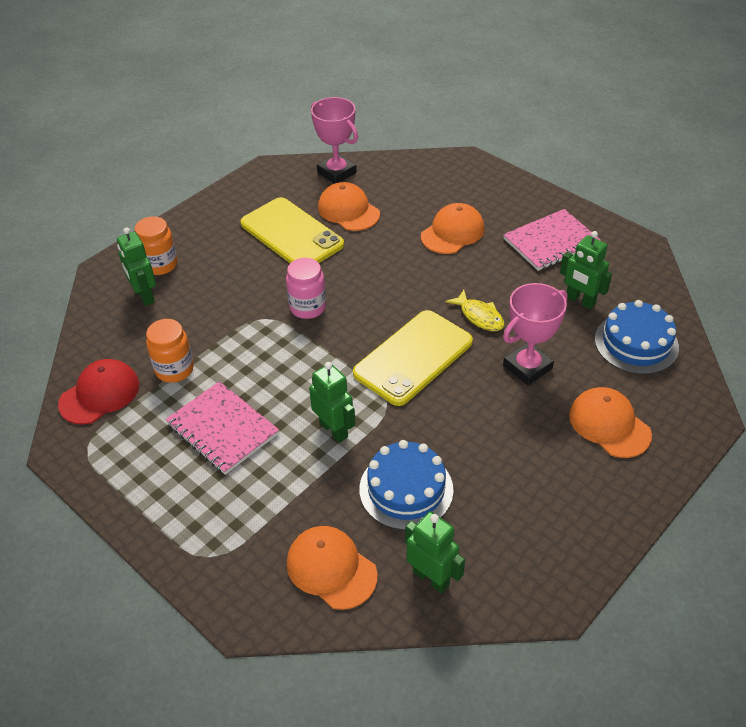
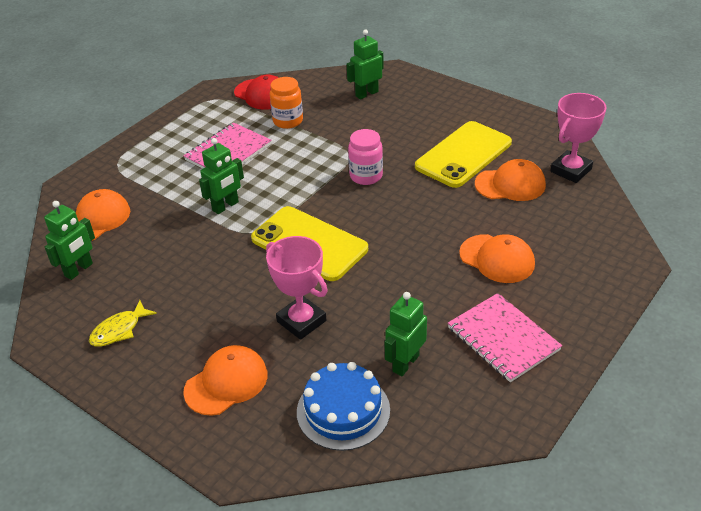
camera: 85 degrees right, 5 degrees down
orange jar [135,216,178,275] -> none
orange cap [318,182,380,231] -> orange cap turned 45 degrees clockwise [475,159,546,201]
blue cake [359,440,454,530] -> none
yellow fish [445,290,505,331] -> yellow fish moved to [89,300,157,347]

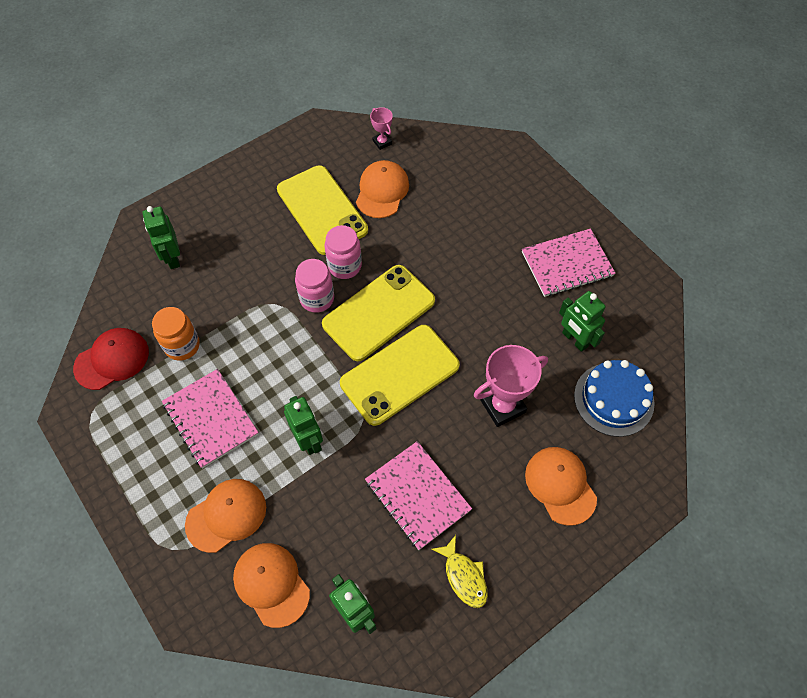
camera: 75 degrees left, 20 degrees up
orange cap [459,234,535,283] -> orange cap moved to [185,479,266,553]
pink trophy [550,93,607,183] -> pink trophy [370,107,393,150], size x0.52
none -> yellow phone [322,265,435,361]
none -> pink jar [325,225,362,279]
none -> pink notebook [365,441,472,550]

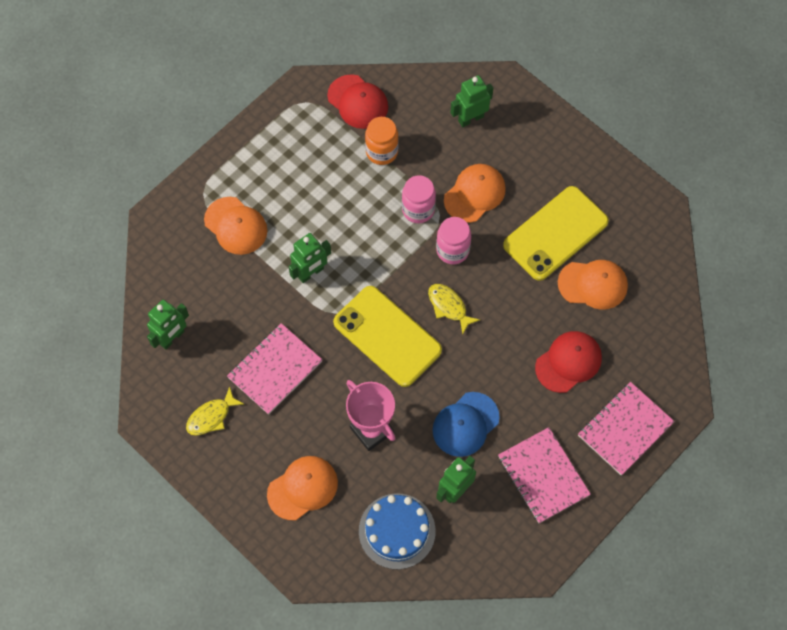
camera: 80 degrees right, 5 degrees up
pink notebook [162,369,258,469] -> pink notebook moved to [578,382,675,475]
orange cap [233,543,310,628] -> orange cap moved to [444,164,506,223]
yellow phone [322,265,435,361] -> yellow fish [428,284,480,335]
pink jar [325,225,362,279] -> pink jar moved to [402,175,436,223]
pink trophy [370,107,393,150] -> none
none -> blue cap [432,392,500,457]
none -> red cap [535,331,602,393]

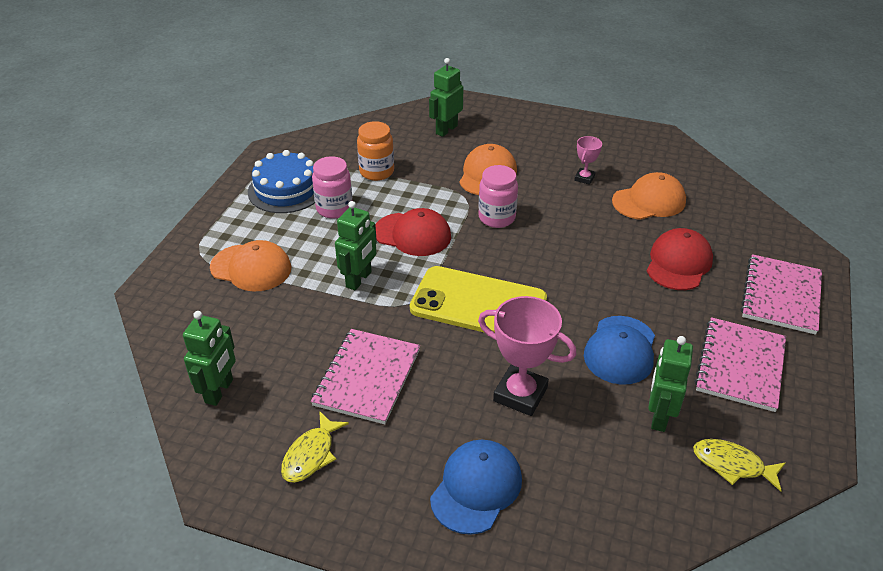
camera: 25 degrees left, 25 degrees down
orange cap [267,456,338,520] -> blue cap [430,440,522,535]
red cap [327,74,388,129] -> red cap moved to [375,208,451,256]
blue cake [359,493,436,569] -> blue cake moved to [248,150,315,213]
pink jar [402,175,436,223] -> pink jar moved to [312,156,352,219]
yellow fish [428,284,480,335] -> yellow fish moved to [693,439,786,492]
pink notebook [498,427,591,523] -> pink notebook turned 75 degrees clockwise [694,317,786,412]
yellow phone [503,186,609,281] -> pink trophy [574,136,602,185]

